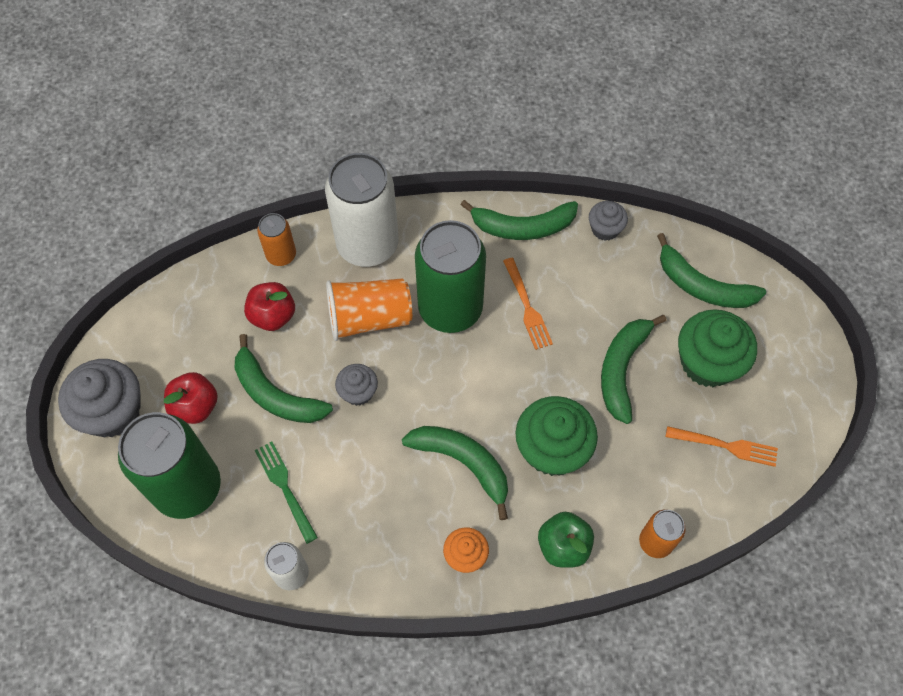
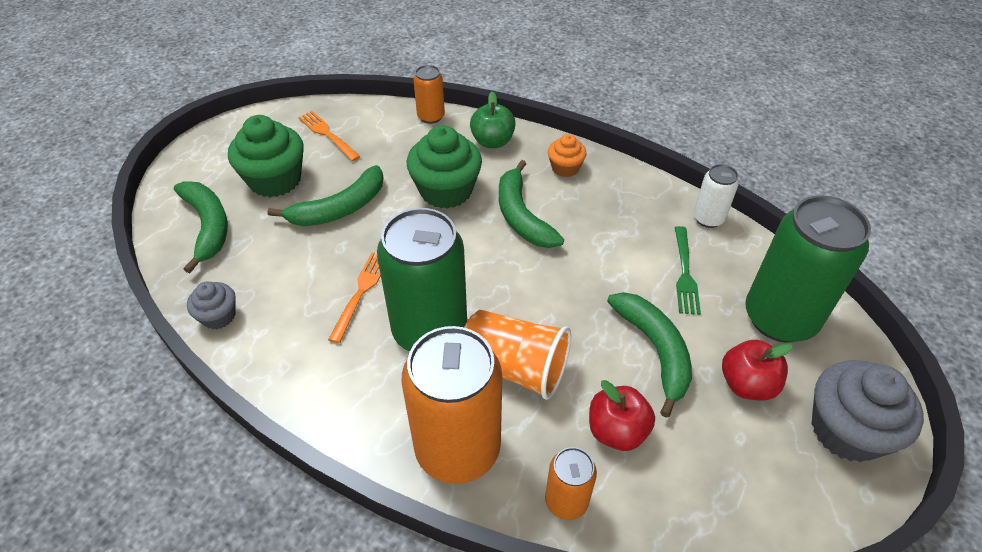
camera: 145 degrees left, 15 degrees down
white can [325,153,399,267] -> orange can [402,326,502,484]
grey cupcake [335,364,378,406] -> none
green banana [460,200,578,240] -> none

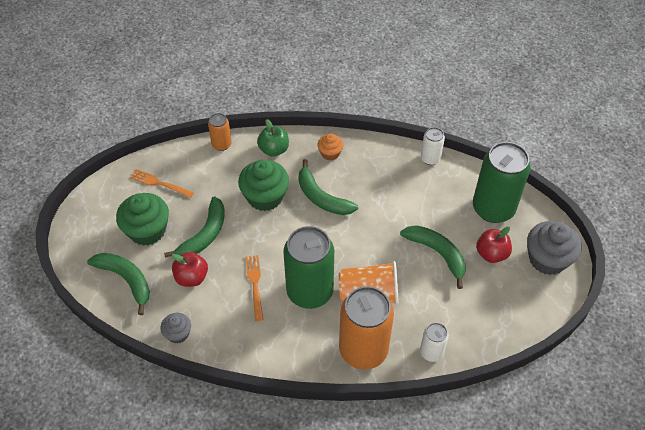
camera: 25 degrees left, 5 degrees up
orange can [545,447,597,520] -> white can [420,323,449,362]
red apple [589,380,655,451] -> red apple moved to [172,252,208,287]
green fork [675,226,701,315] -> none

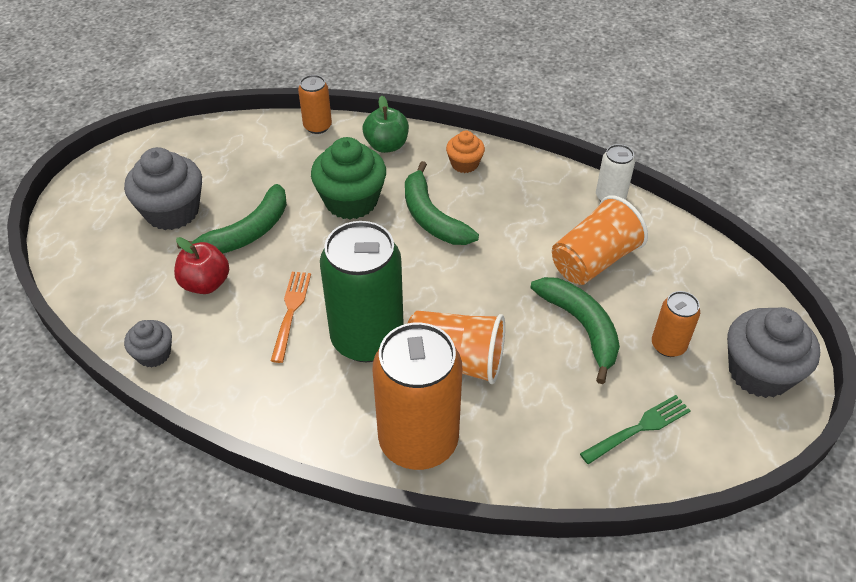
camera: 15 degrees right, 5 degrees down
green banana [87,253,150,315] -> none
green cupcake [116,193,169,246] -> grey cupcake [124,147,202,230]
orange fork [130,169,194,198] -> none
white can [420,323,449,362] -> none
green can [473,142,531,223] -> none
red apple [476,227,512,263] -> orange can [652,291,700,357]
none -> orange cup [552,195,648,285]
none -> green fork [580,395,691,464]

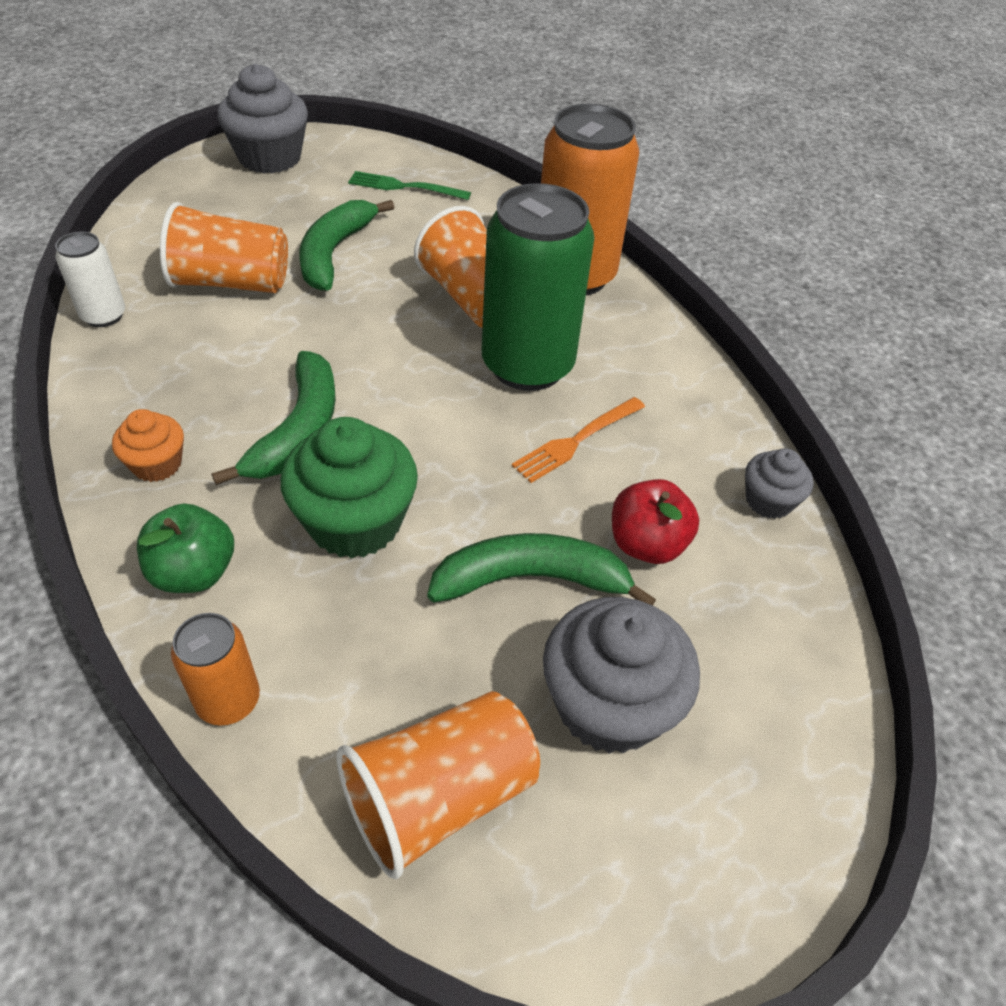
camera: 140 degrees left, 0 degrees up
orange can [652,291,700,357] -> none
none -> orange cup [336,691,540,879]

